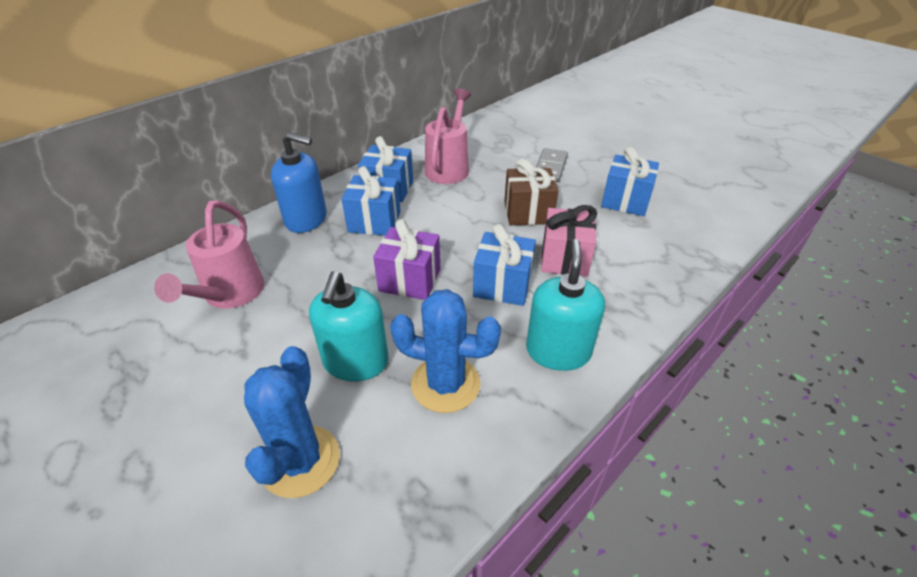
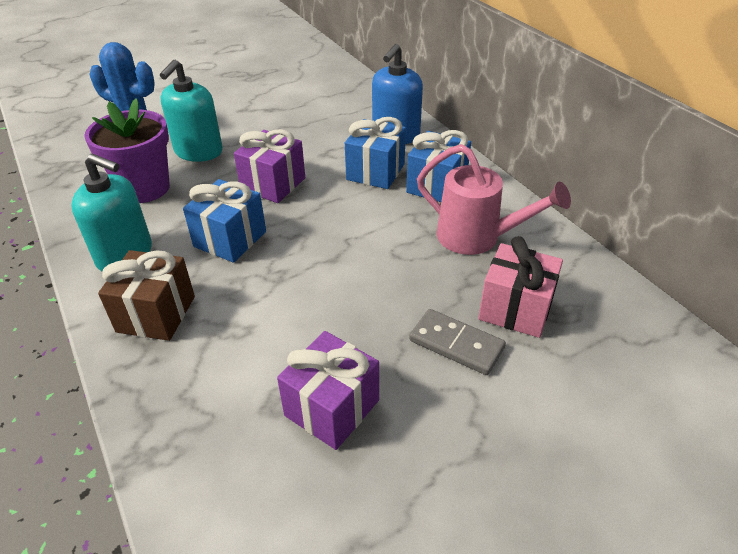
camera: 105 degrees right, 0 degrees up
pink watering can [154,200,264,308] -> none
turquoise soap dispenser [309,271,389,381] -> turquoise soap dispenser turned 90 degrees counterclockwise [160,60,223,162]
blue cactus [390,289,501,413] -> purple flower pot [84,98,170,203]
brown gift [504,159,559,226] -> brown gift moved to [98,250,195,341]
pink gift [541,205,597,277] -> pink gift moved to [478,236,563,338]
blue gift [601,147,659,216] -> purple gift [277,331,379,450]

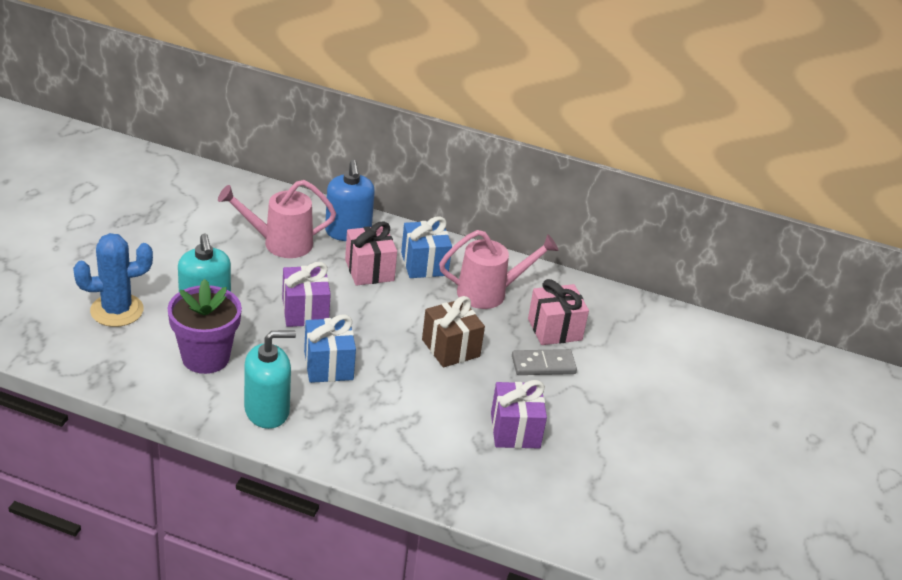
camera: 45 degrees left, 5 degrees down
brown gift [98,250,195,341] -> brown gift moved to [422,296,485,367]
blue gift [345,117,406,189] -> pink gift [345,222,397,286]
none -> pink watering can [218,180,336,258]

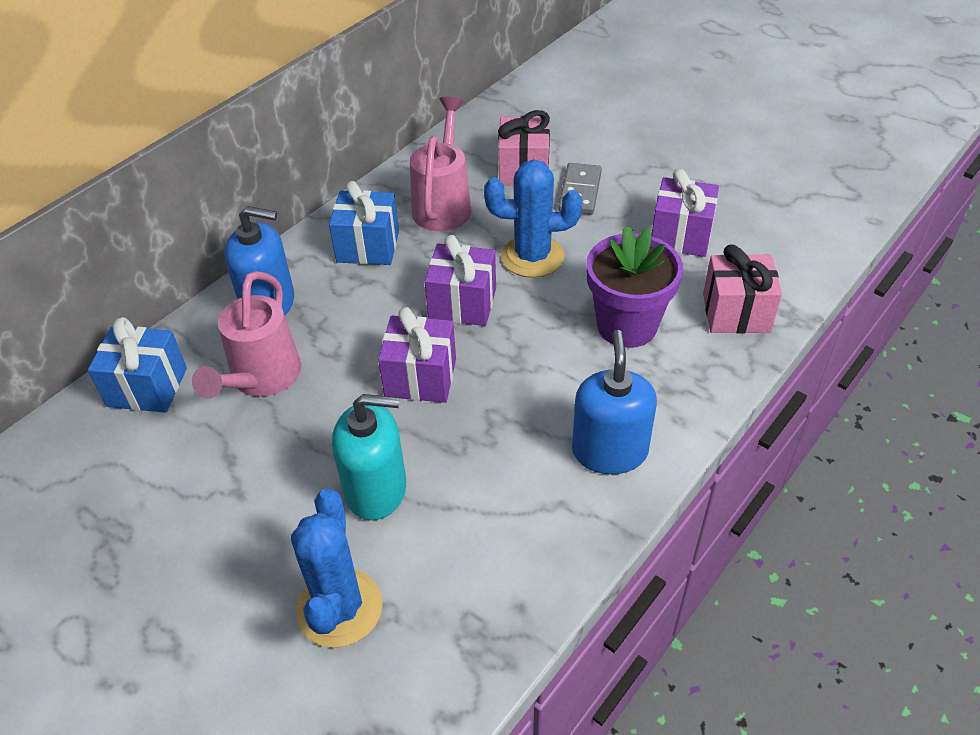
camera: 65 degrees left, 10 degrees up
purple flower pot [168,279,242,374] -> purple flower pot moved to [586,226,683,348]
turquoise soap dispenser [244,331,296,429] -> blue soap dispenser [572,330,657,474]
blue gift [304,314,356,383] -> blue gift moved to [88,317,187,413]
pink gift [345,222,397,286] -> pink gift moved to [703,245,782,334]
brown gift [422,296,485,367] -> blue cactus [484,159,582,278]
none -> purple gift [424,235,496,326]

